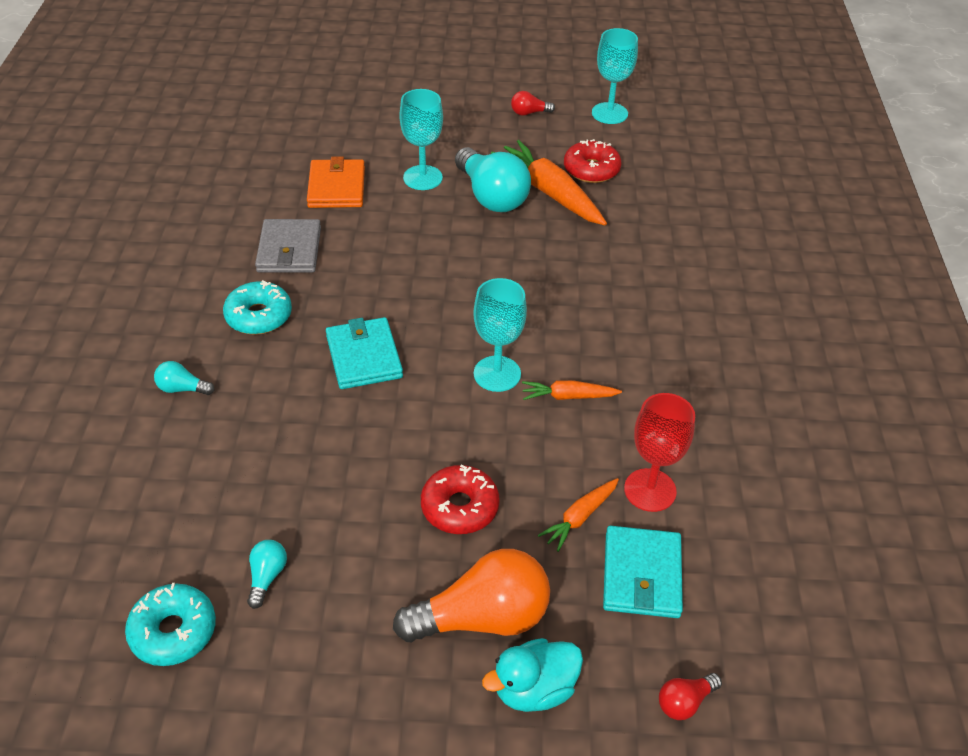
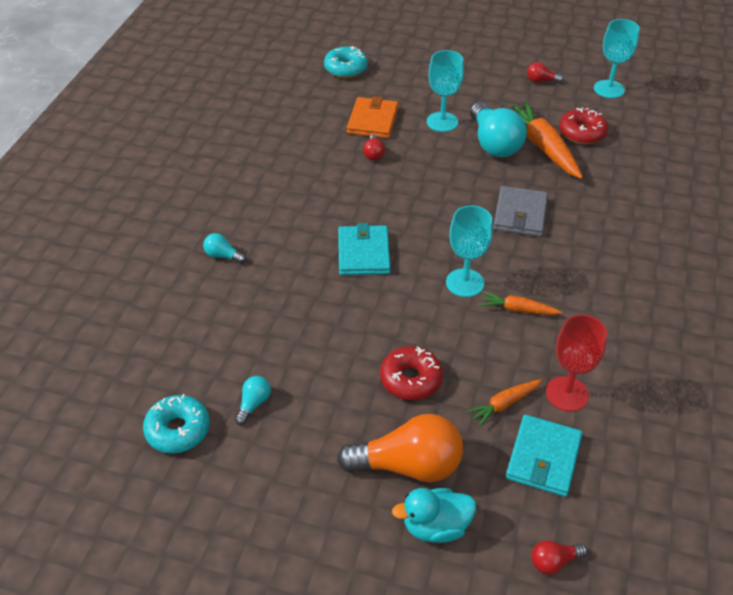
camera: 15 degrees right, 0 degrees up
turquoise donut [223,280,292,335] -> turquoise donut moved to [324,46,368,78]
grey wallet [255,219,321,273] -> grey wallet moved to [493,186,548,237]
none -> red light bulb [363,134,385,161]

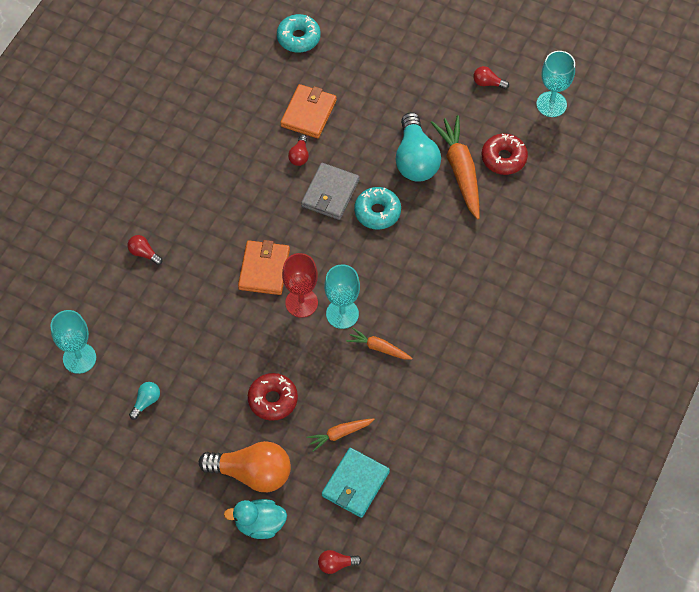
camera: 10 degrees right, 15 degrees up
turquoise donut [143,394,210,453] -> turquoise donut moved to [354,187,401,230]
turquoise light bulb [203,233,246,264] -> red light bulb [128,235,162,265]
turquoise wallet [338,223,391,275] -> orange wallet [238,240,290,295]
turquoise goblet [427,50,464,132] -> turquoise goblet moved to [50,310,96,374]
grey wallet [493,186,548,237] -> grey wallet moved to [301,163,360,220]
red goblet [546,314,607,412] -> red goblet moved to [282,253,318,318]

